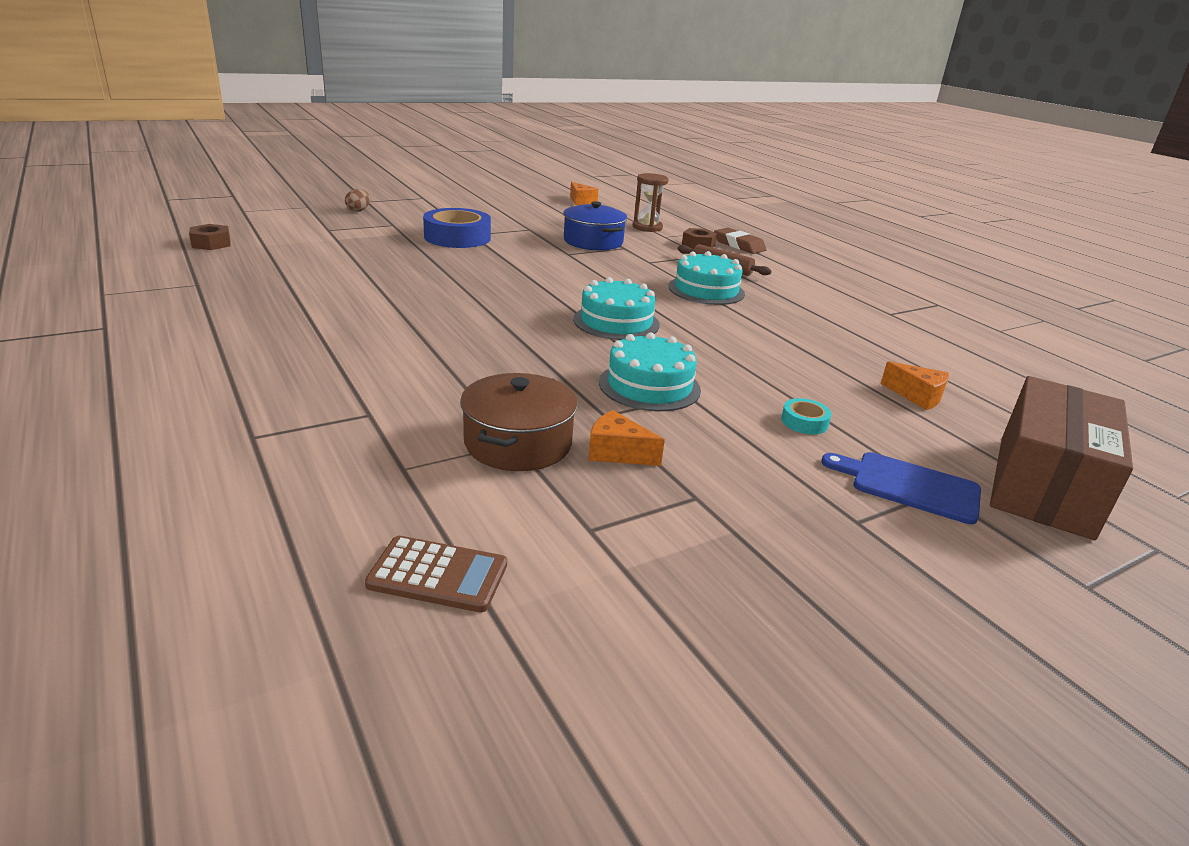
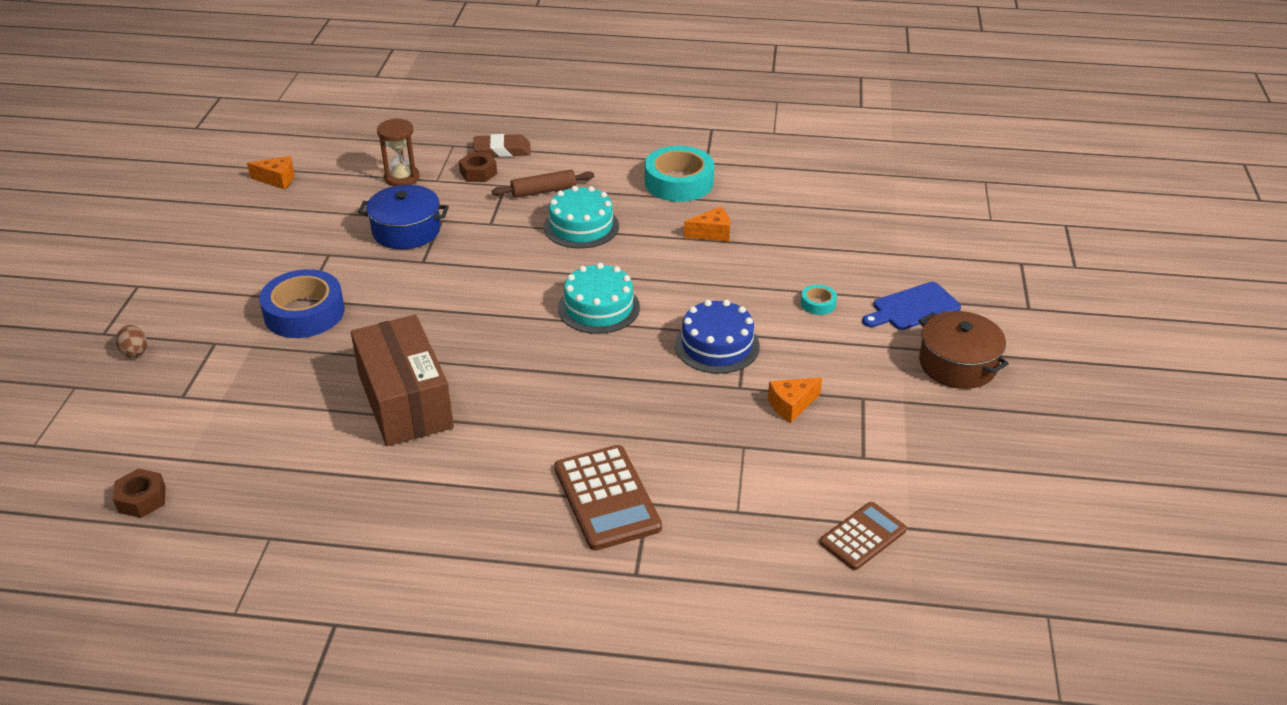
camera: 50 degrees left, 10 degrees up
brown pot [460,373,578,471] -> brown pot moved to [919,311,1009,389]
turquoise cake [599,332,701,411] -> blue cake [675,300,760,374]
orange cheese [881,361,949,410] -> orange cheese moved to [684,207,730,242]
brown box [990,376,1133,540] -> brown box moved to [351,315,454,446]
none -> brown calculator [554,445,662,551]
none -> turquoise tape [645,146,714,202]

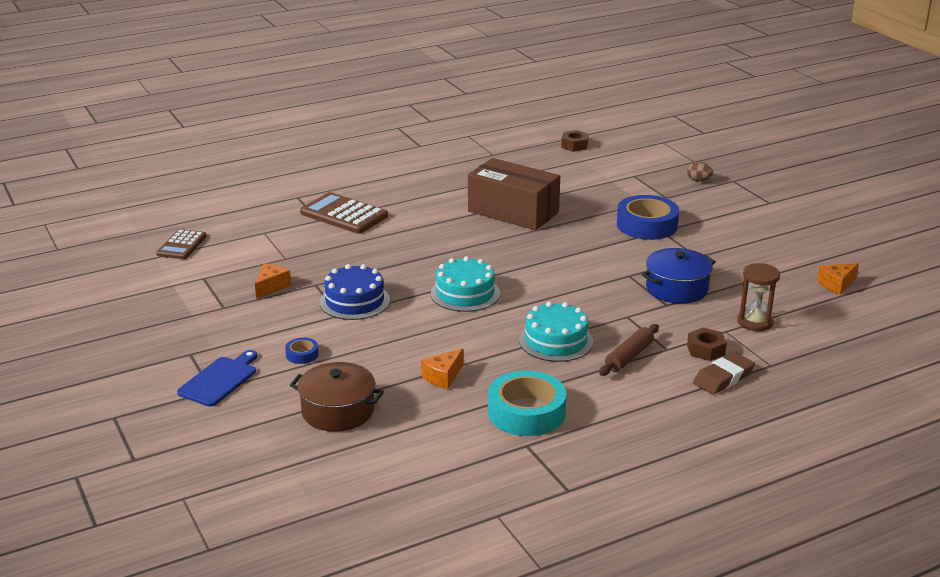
camera: 145 degrees right, 10 degrees down
turquoise tape [801,285,837,315] -> blue tape [285,338,319,364]
brown pot [919,311,1009,389] -> brown pot moved to [290,362,384,432]

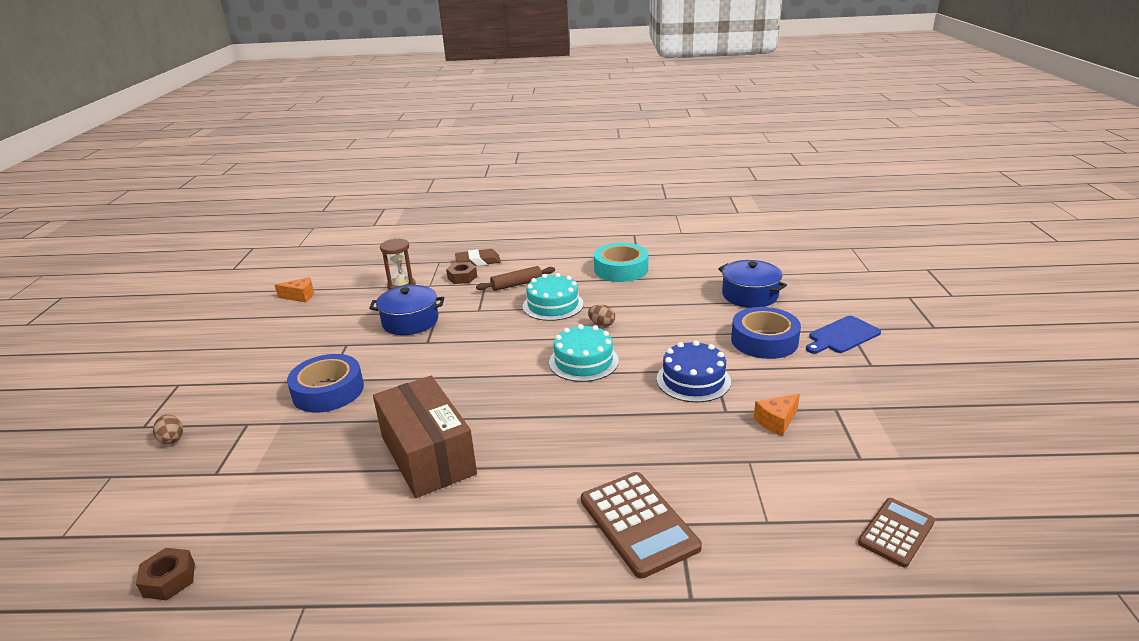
camera: 150 degrees left, 0 degrees up
blue tape [285,338,319,364] -> blue tape [731,307,801,359], size x2.23
brown pot [290,362,384,432] -> blue pot [718,260,787,308]
orange cheese [421,349,463,389] -> none
none -> brown egg [588,305,615,327]

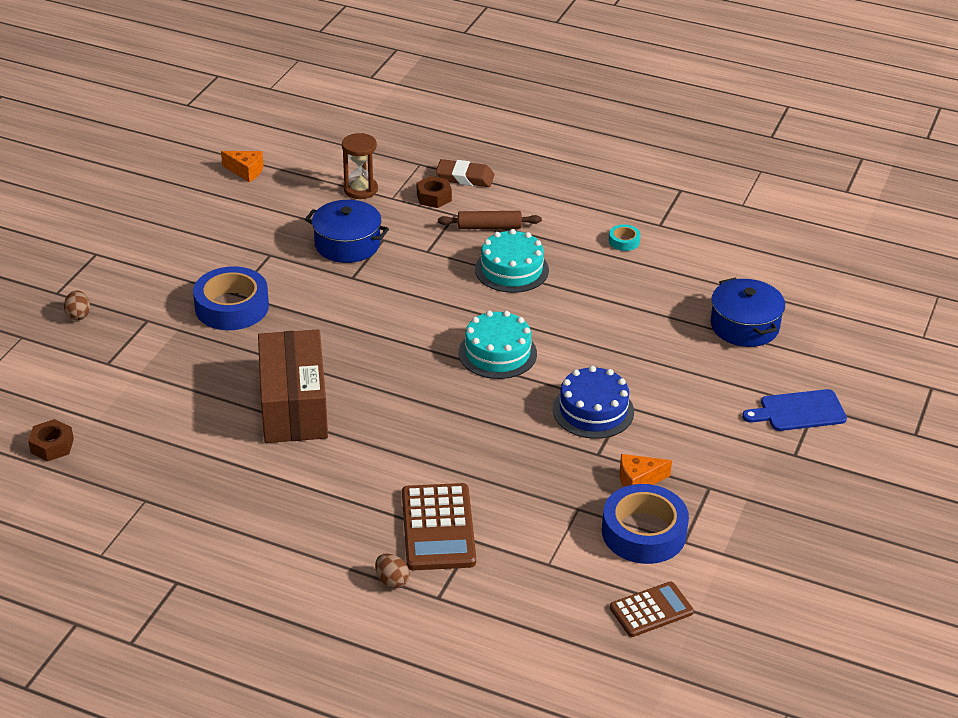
camera: 20 degrees right, 10 degrees up
brown egg [588,305,615,327] -> brown egg moved to [375,553,410,589]
turquoise tape [594,243,648,282] -> turquoise tape [609,224,640,251], size x0.45
blue tape [731,307,801,359] -> blue tape moved to [602,484,689,564]

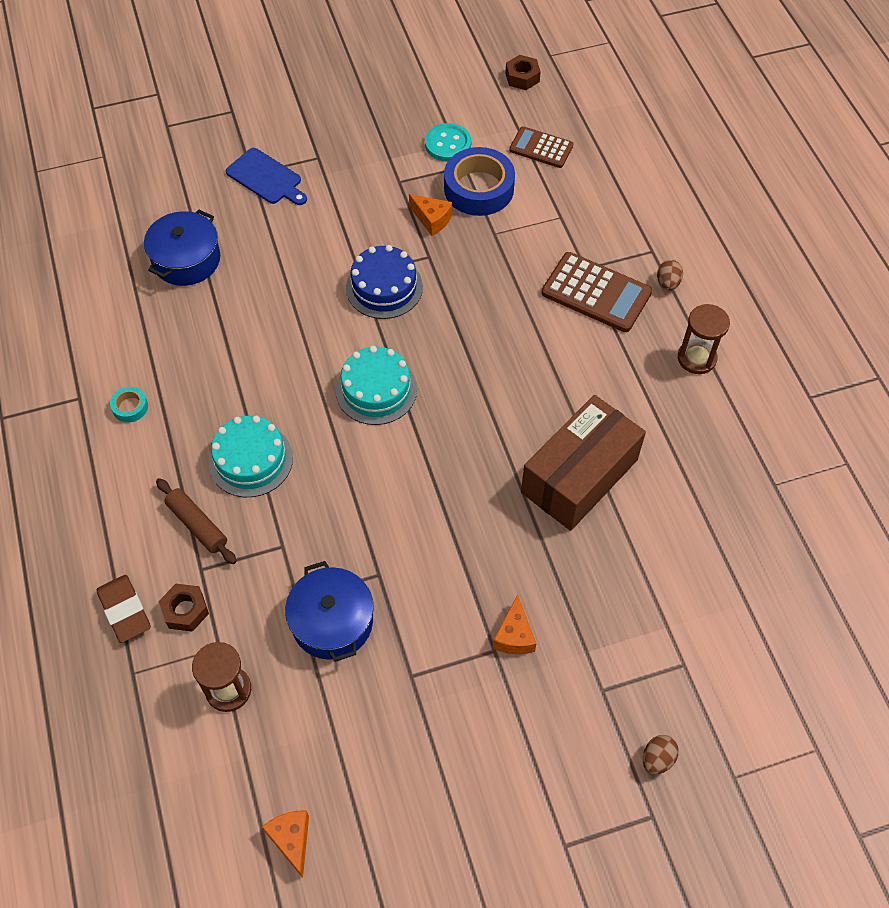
camera: 130 degrees left, 20 degrees up
brown nut [28,419,74,461] -> brown nut moved to [505,55,541,90]
blue tape [193,266,269,330] -> orange cheese [493,594,536,654]
brown calculator [402,483,476,570] -> brown calculator turned 75 degrees clockwise [541,252,652,332]
none -> turquoise button [425,123,471,162]
none -> brown hourglass [678,304,730,374]

